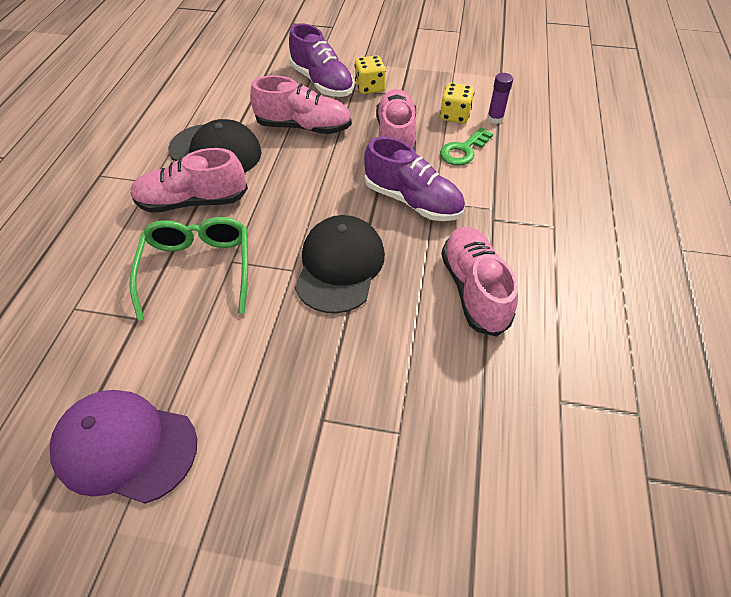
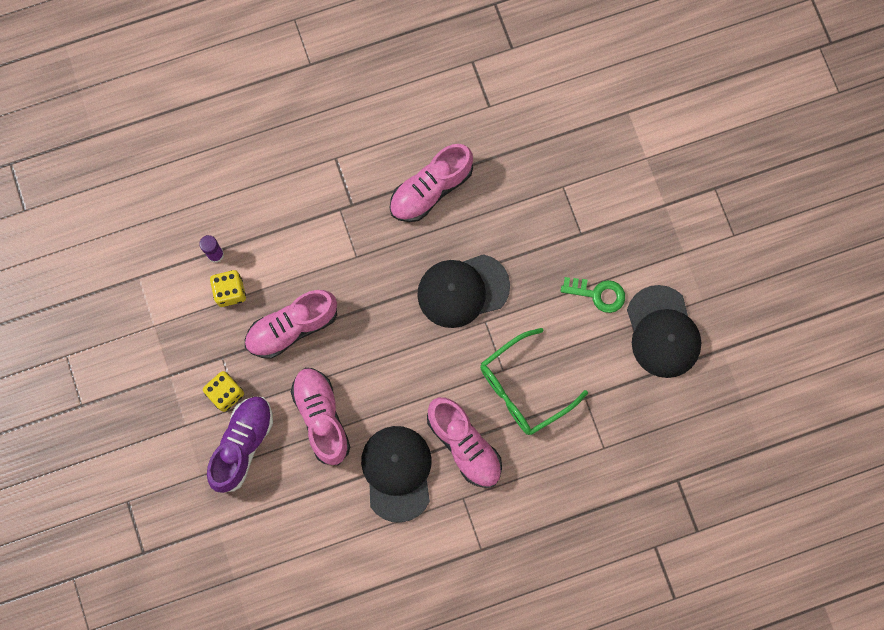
camera: 120 degrees left, 25 degrees up
purple cap [50,390,197,504] -> black cap [627,285,701,378]
purple shoe [364,137,465,221] -> none
green key [440,127,493,166] -> green key moved to [561,277,625,313]

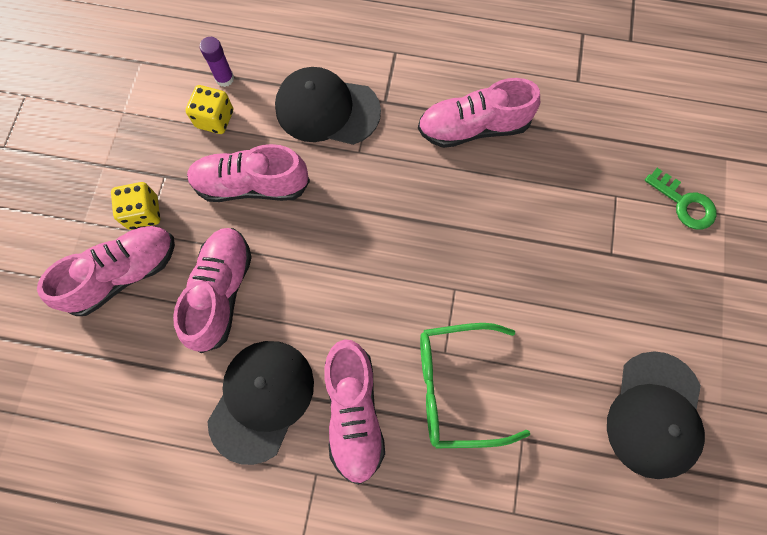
camera: 30 degrees right, 5 degrees down
purple shoe [207,396,273,493] -> pink shoe [37,226,175,316]
black cap [417,254,510,328] -> black cap moved to [275,67,381,145]
green key [561,277,625,313] -> green key moved to [645,168,716,230]

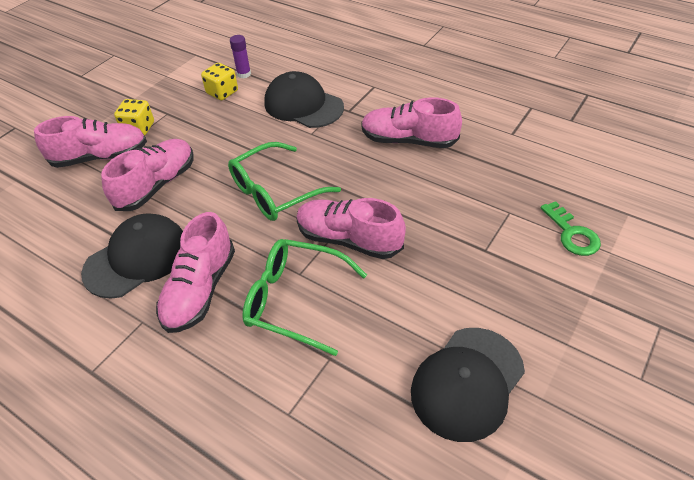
camera: 25 degrees right, 25 degrees down
pink shoe [187,144,310,202] -> pink shoe moved to [296,198,406,259]
none -> green glasses [228,142,341,221]

